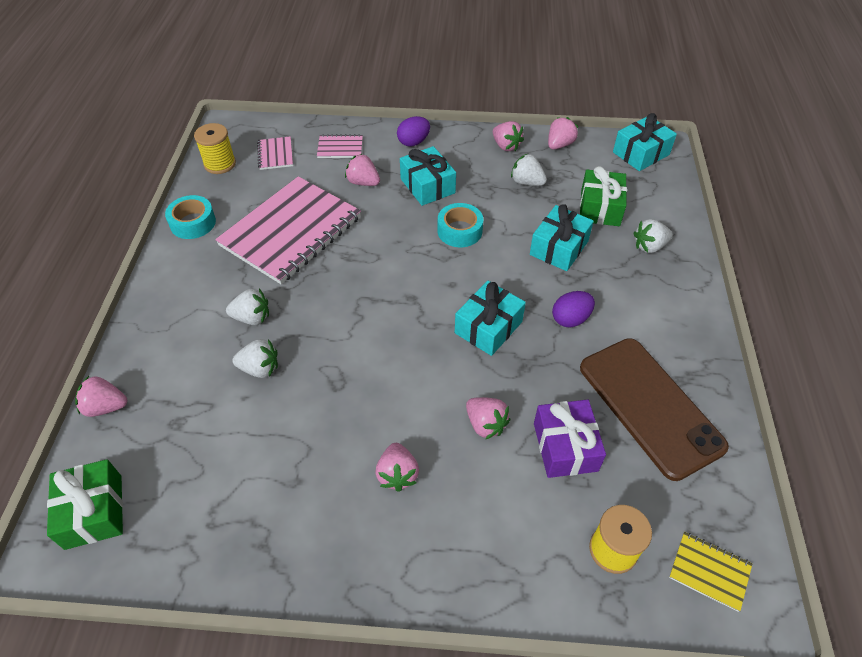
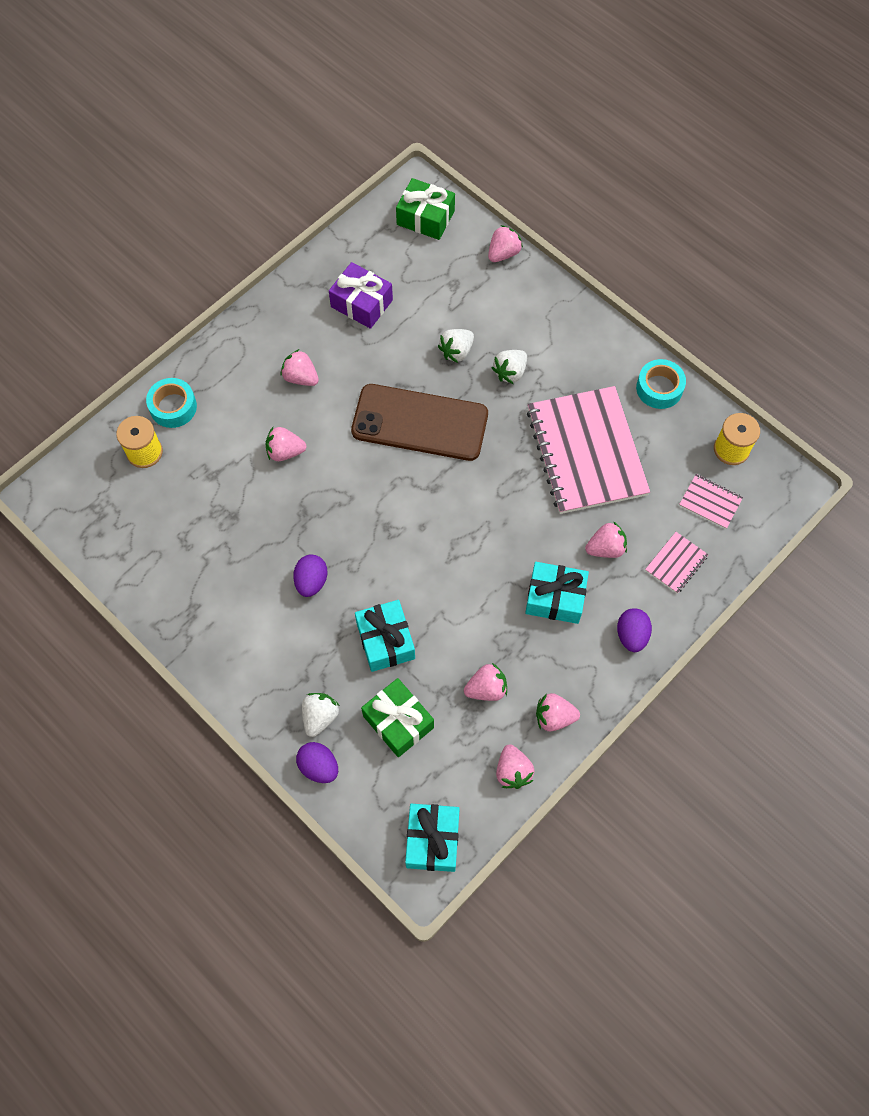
camera: 130 degrees right, 15 degrees up
turquoise tape [438,203,483,247] -> turquoise tape moved to [146,378,197,428]
turquoise gift [455,281,526,356] -> none
white strawberry [511,154,547,186] -> pink strawberry [464,663,507,701]
purple gift [534,400,606,478] -> purple gift moved to [329,262,393,329]
brown phone [580,338,729,481] -> brown phone moved to [351,384,488,461]
yellow notebook [669,532,752,612] -> none
none -> purple egg [296,742,338,783]

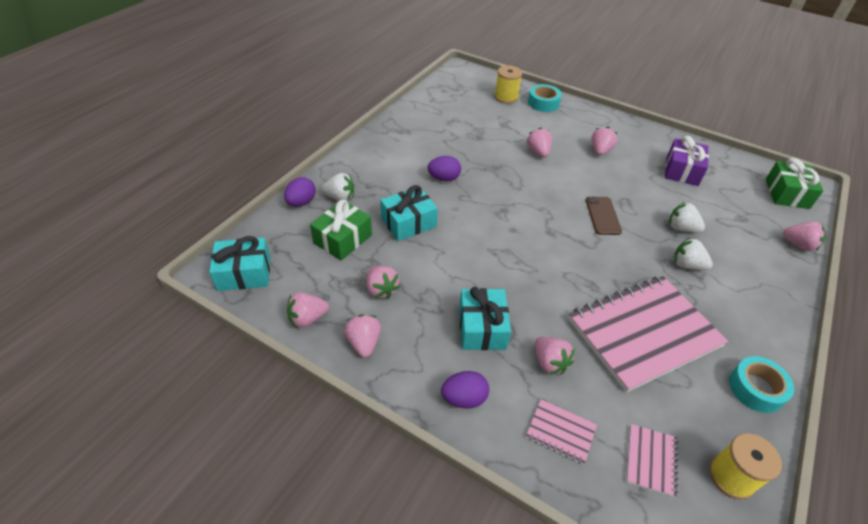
camera: 75 degrees right, 20 degrees down
brown phone [351,384,488,461] -> brown phone [586,196,622,235], size x0.49

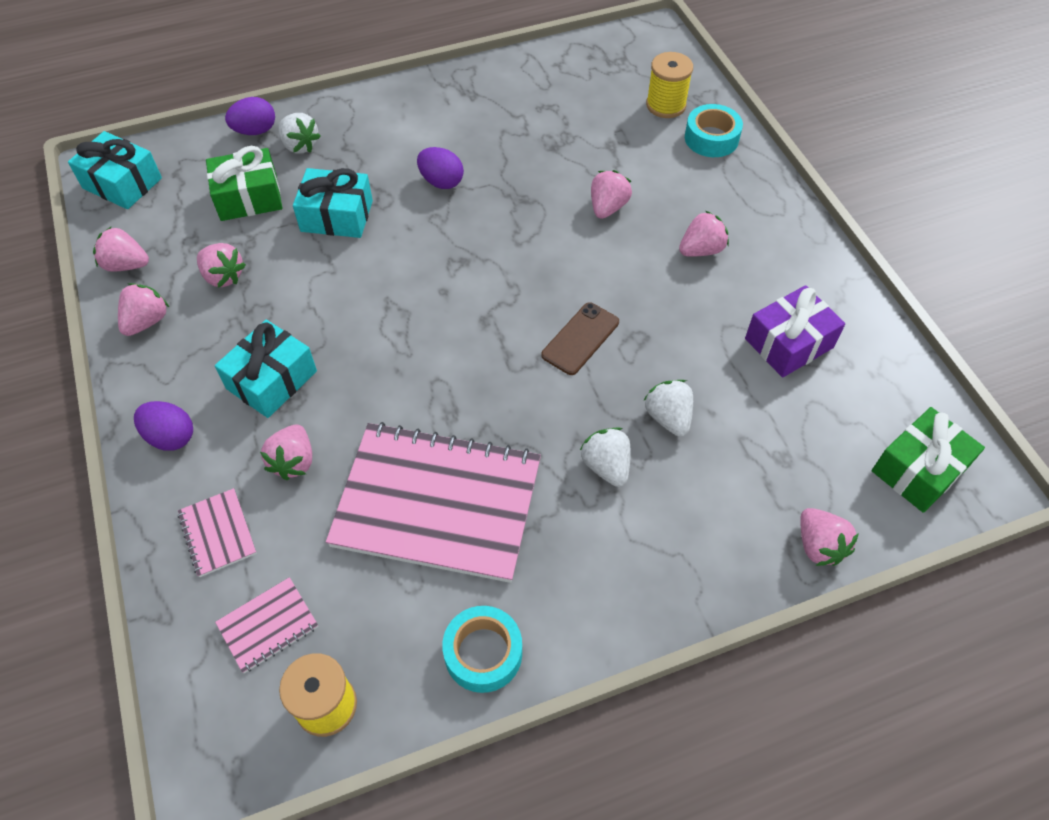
camera: 40 degrees right, 10 degrees up
pink strawberry [367,266,400,299] -> pink strawberry turned 60 degrees counterclockwise [197,243,246,287]

